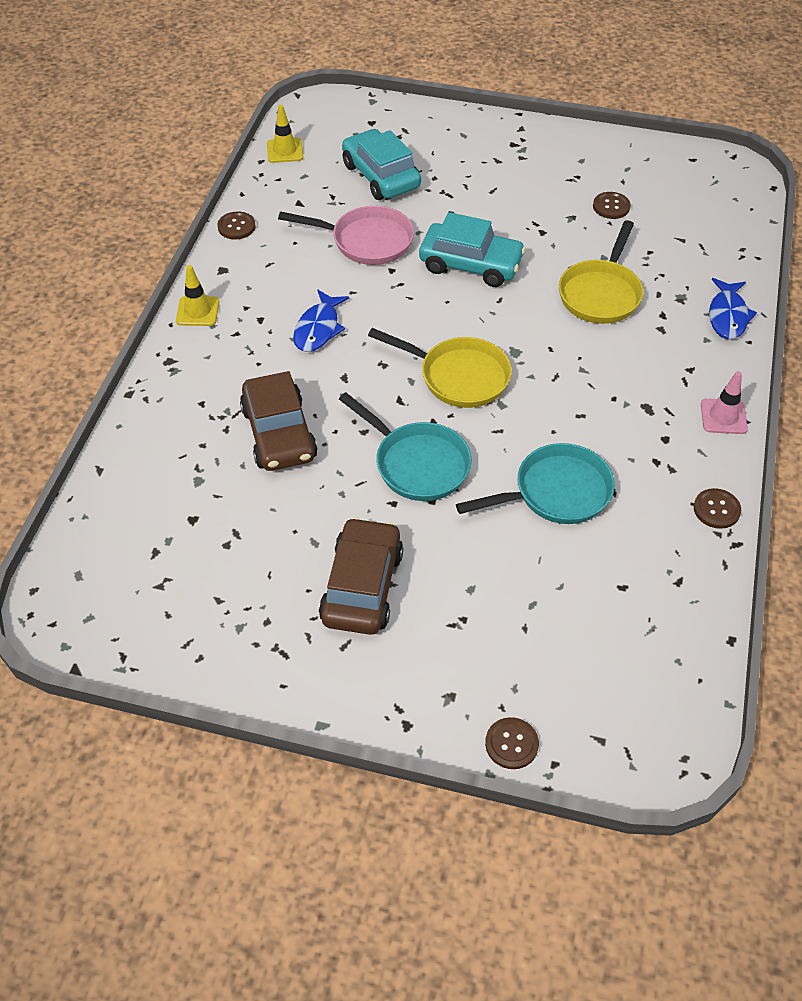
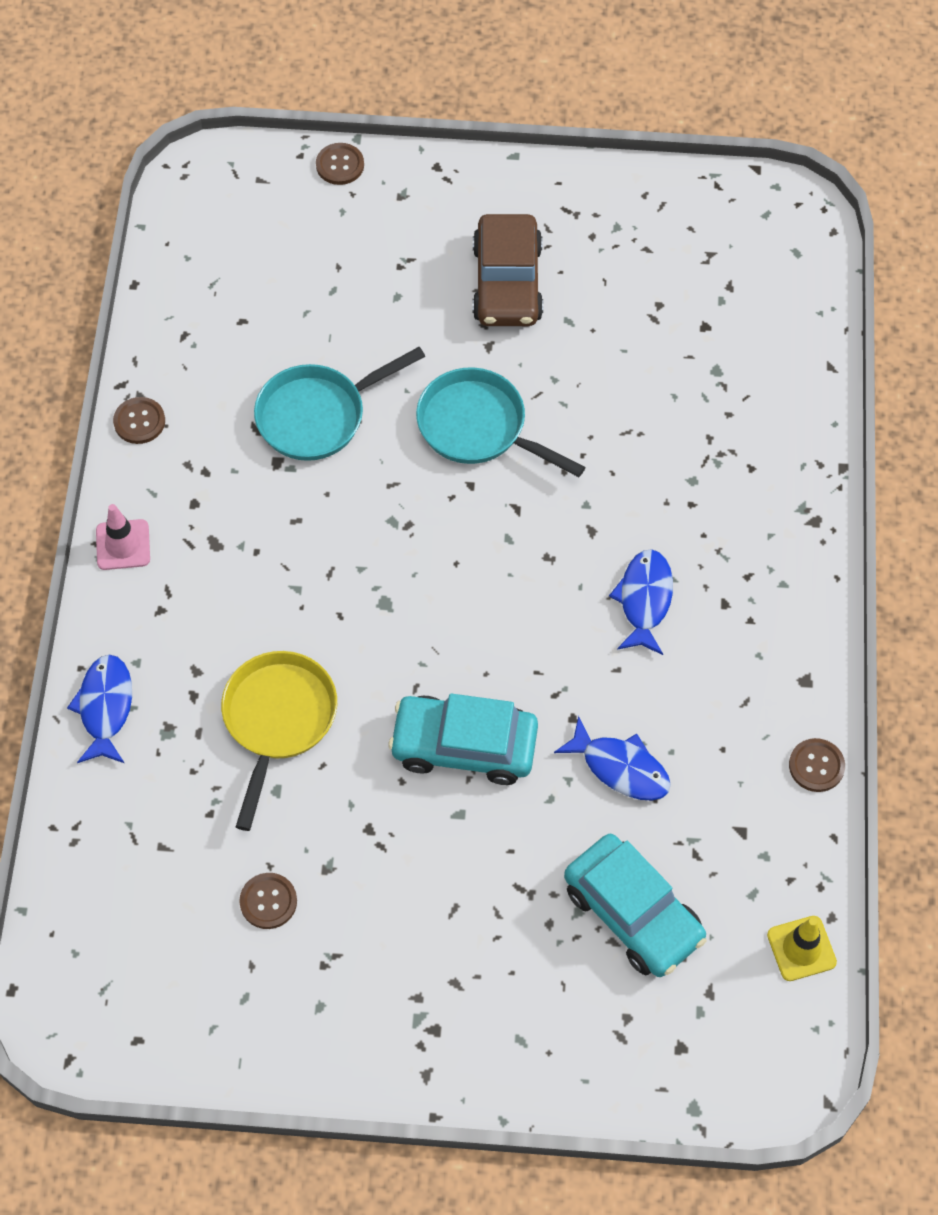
camera: 170 degrees right, 10 degrees up
yellow traffic cone [176,265,219,326] -> none
brown car [240,371,318,471] -> none
pink pan [278,206,414,265] -> blue fish [554,716,671,801]
yellow pan [368,328,512,408] -> none

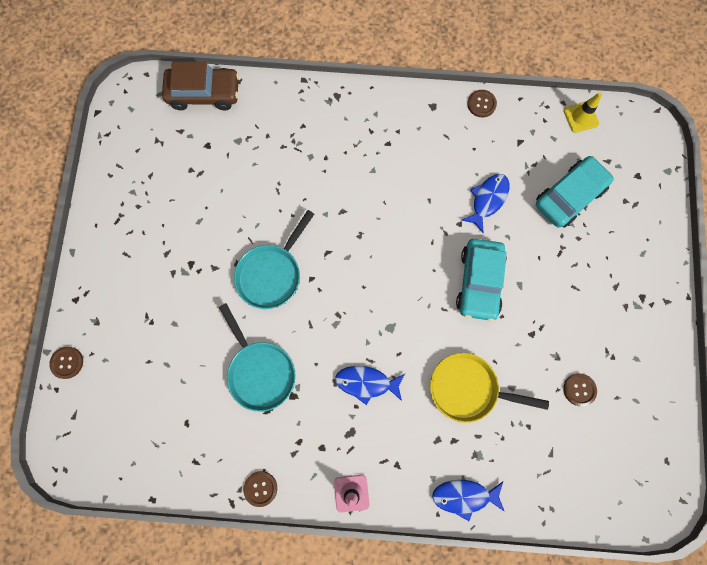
camera: 90 degrees left, 15 degrees up
brown car [473,214,543,326] -> brown car moved to [162,62,239,111]
blue fish [609,549,673,655] -> blue fish moved to [335,366,405,405]

